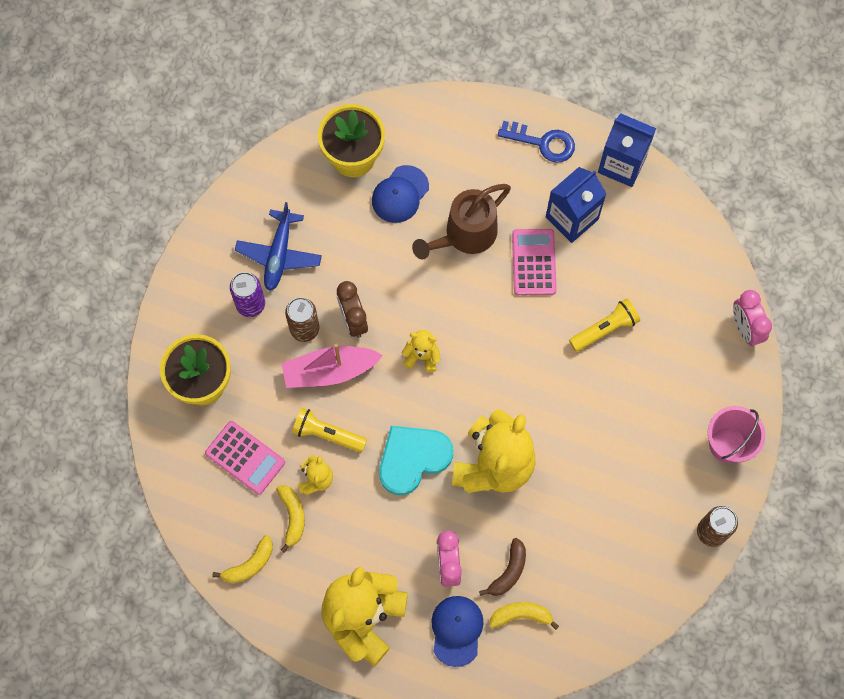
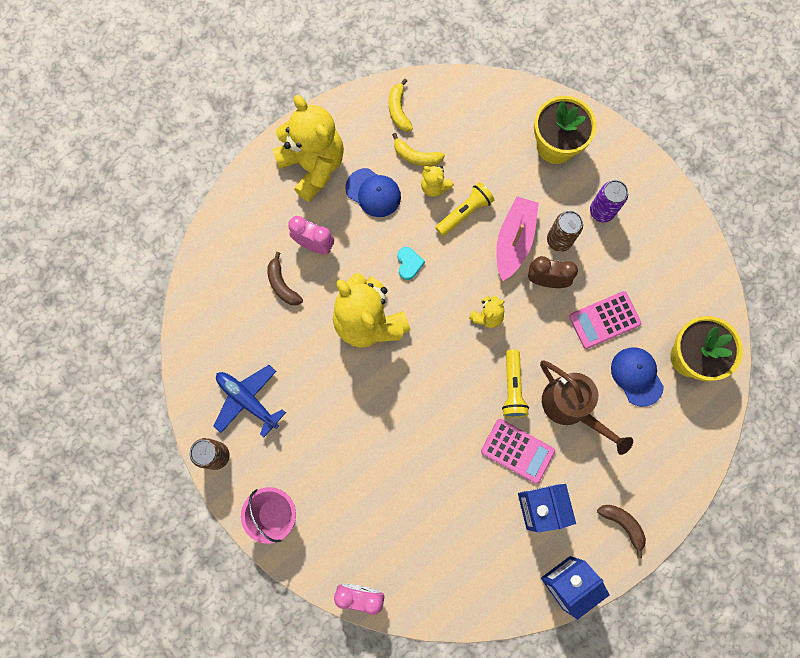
camera: 120 degrees right, 5 degrees up
pink calculator [205,421,285,495] -> pink calculator moved to [569,291,641,349]
blue plane [235,202,322,291] -> blue plane moved to [213,365,286,437]
turquoise heart [379,426,453,495] -> turquoise heart [397,247,425,280], size x0.47
brown watering can [412,184,511,259] -> brown watering can turned 150 degrees clockwise [540,360,633,455]
blue cap [431,596,484,667] -> blue cap moved to [345,168,401,217]
yellow banana [489,602,559,630] -> none
blue key [498,121,575,163] -> brown banana [597,505,646,558]
yellow flashlight [569,299,640,352] -> yellow flashlight moved to [502,349,529,418]

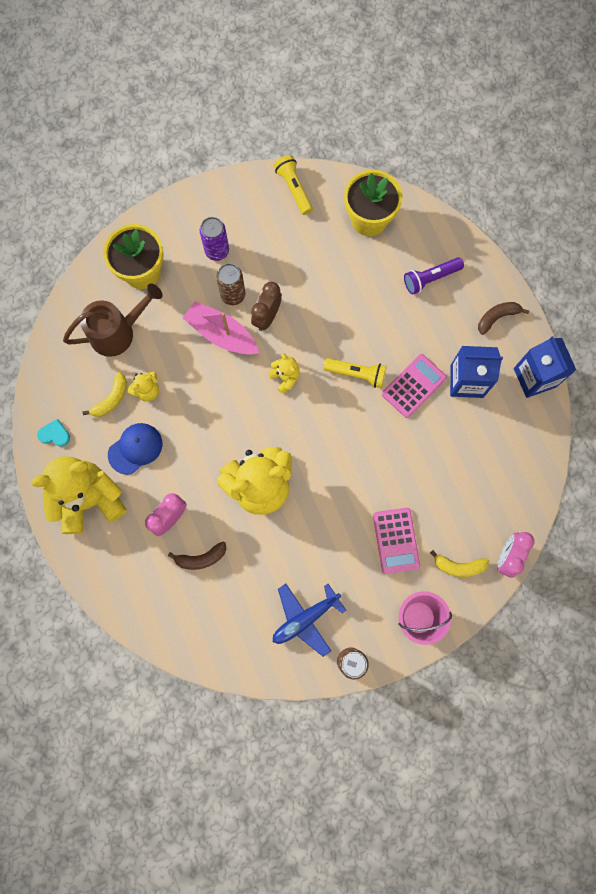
camera: 75 degrees left, 0 degrees up
yellow banana [389,79,413,132] -> yellow banana moved to [430,550,489,577]
turquoise heart [397,247,425,280] -> turquoise heart moved to [37,419,70,446]
yellow flashlight [435,182,494,236] -> yellow flashlight moved to [274,155,313,215]
brown watering can [540,360,633,455] -> brown watering can moved to [63,283,163,357]
pink calculator [569,291,641,349] -> pink calculator moved to [373,508,420,574]
blue cap [611,347,664,407] -> none
none -> purple flashlight [404,257,464,294]

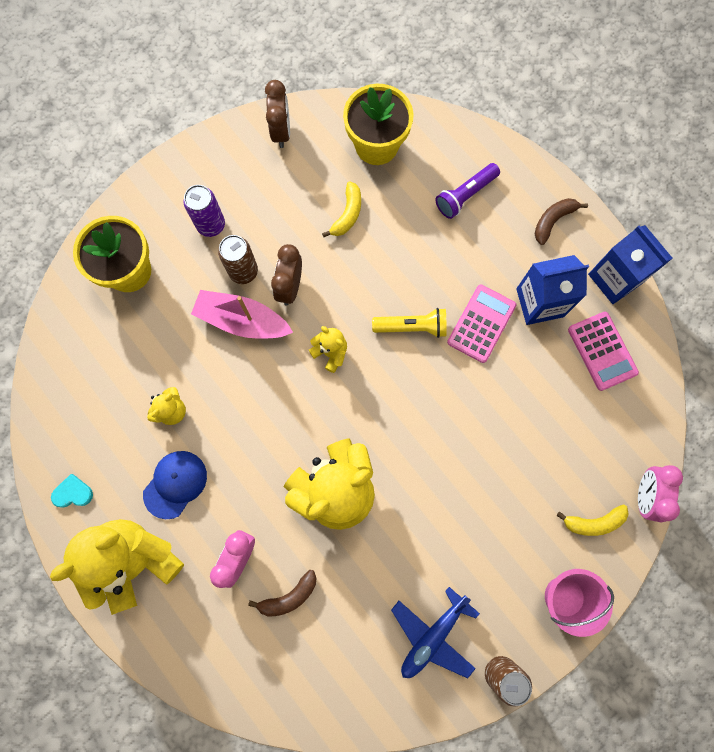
camera: 15 degrees left, 0 degrees up
brown watering can [63,283,163,357] -> none
yellow banana [83,372,127,417] -> yellow banana moved to [322,182,361,237]
yellow flashlight [274,155,313,215] -> brown clock [265,80,290,148]
pink calculator [373,508,420,574] -> pink calculator moved to [568,312,639,391]

